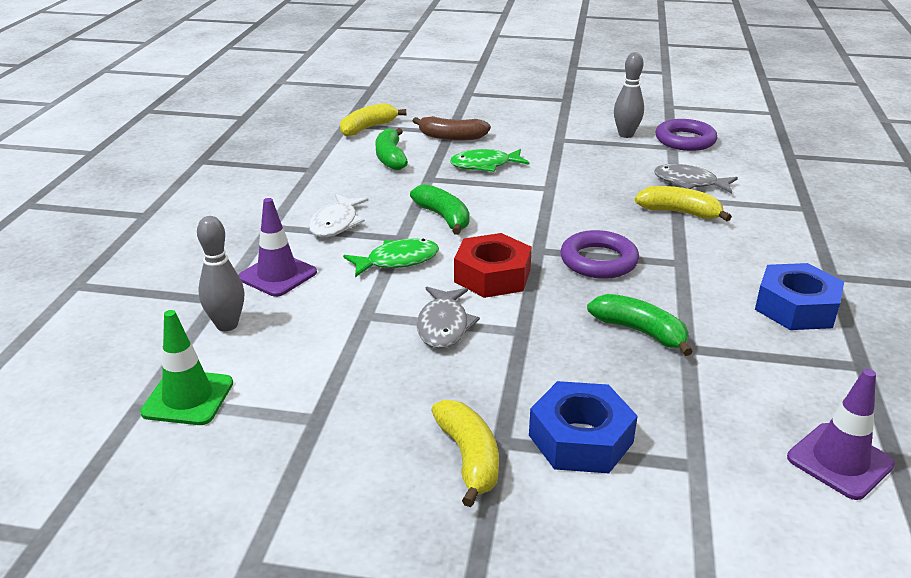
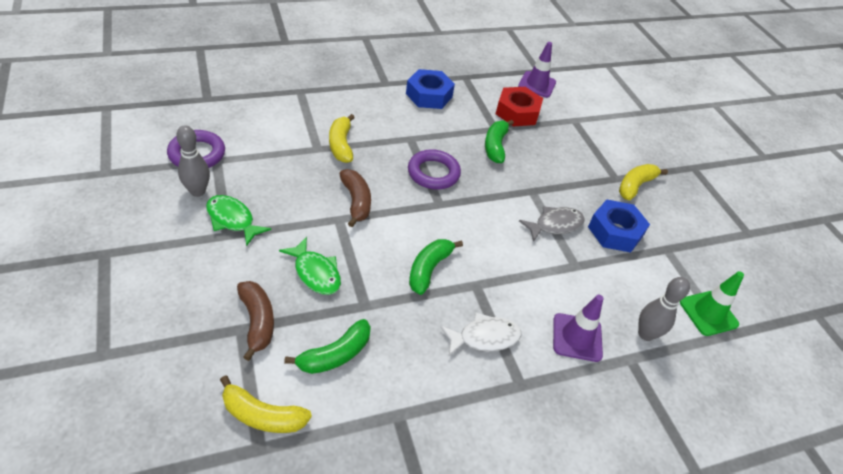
camera: 125 degrees left, 15 degrees up
green fish [343,238,439,277] -> green fish moved to [206,195,271,246]
red nut [454,233,532,298] -> red nut moved to [496,87,543,126]
blue nut [529,381,638,473] -> blue nut moved to [588,200,650,253]
grey fish [654,164,738,194] -> none
none -> brown banana [339,169,371,227]

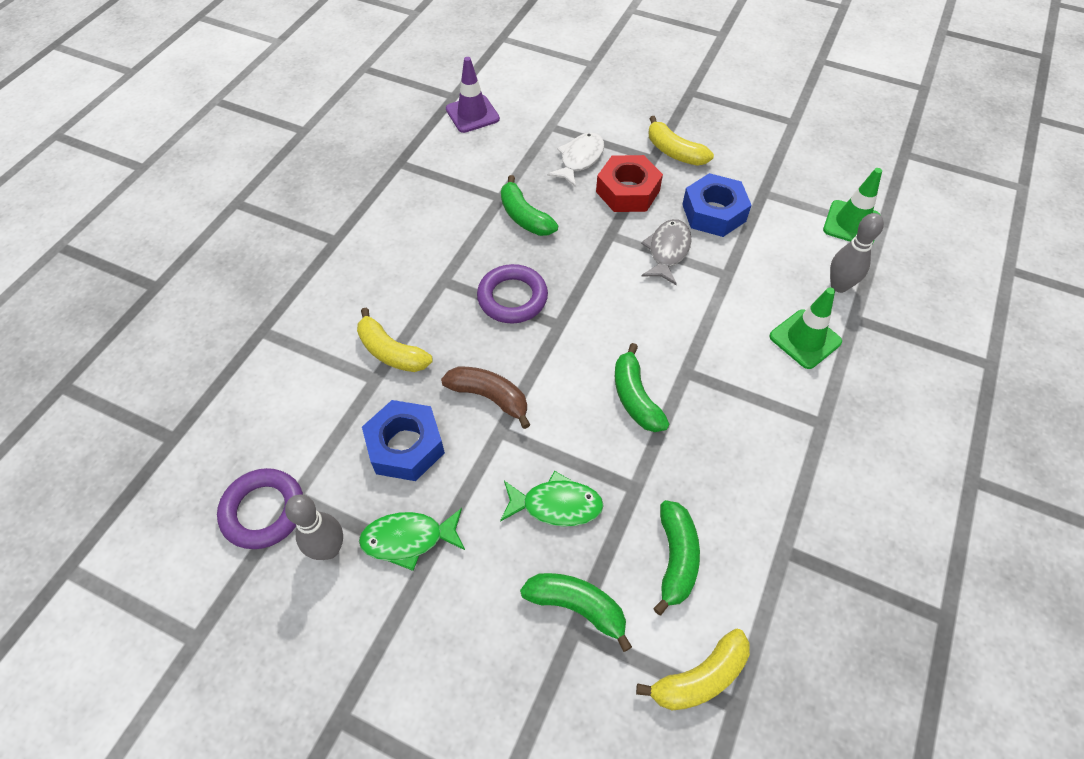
camera: 40 degrees left, 10 degrees up
brown banana [237,281,274,361] -> green banana [520,573,632,652]
blue nut [406,69,455,109] -> blue nut moved to [362,400,445,481]
white fish [440,312,521,356] -> white fish moved to [547,133,604,187]
red nut [496,87,543,126] -> red nut moved to [596,155,663,212]
purple traffic cone [553,295,603,362] -> green traffic cone [769,287,842,369]
yellow banana [619,164,668,200] -> yellow banana turned 45 degrees counterclockwise [649,116,714,166]

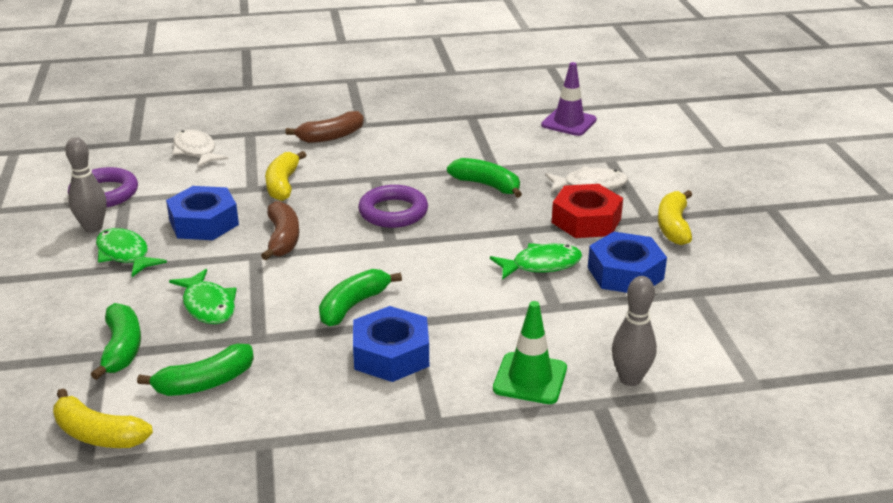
camera: 55 degrees right, 25 degrees down
green banana [501,175,558,236] -> green banana turned 105 degrees clockwise [447,158,522,198]
grey fish [641,219,692,285] -> green fish [490,243,582,280]
green traffic cone [823,168,882,244] -> none
none -> white fish [172,129,229,168]
none -> brown banana [285,111,364,143]
none -> blue nut [353,306,429,382]

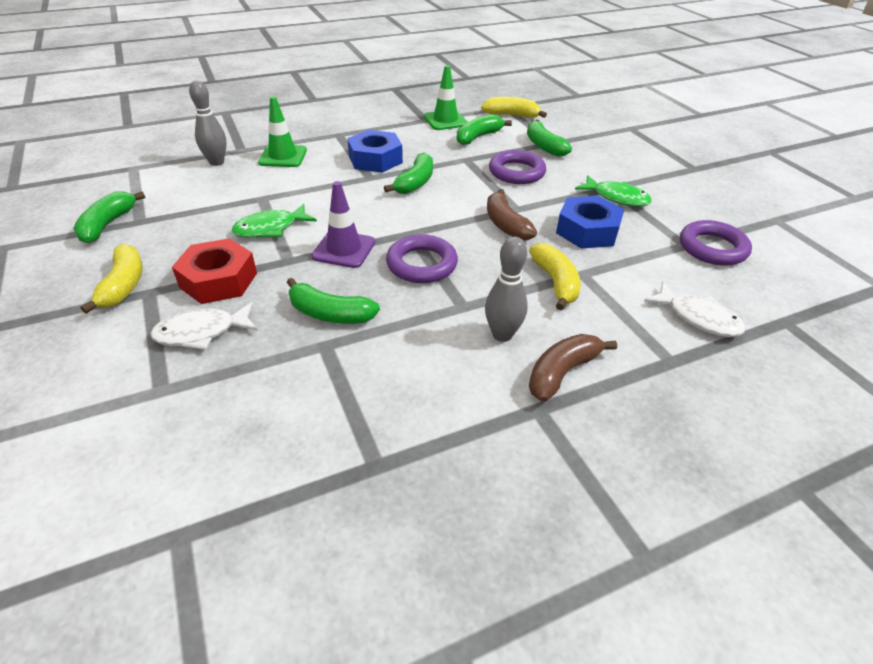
camera: 165 degrees right, 10 degrees up
grey bowling pin [65,137,107,233] -> grey bowling pin moved to [485,237,528,342]
green fish [169,269,237,324] -> purple ring [489,150,546,184]
purple traffic cone [541,62,597,136] -> purple traffic cone moved to [311,181,375,268]
blue nut [588,232,667,293] -> none
none -> green banana [73,191,145,243]
none -> green traffic cone [424,65,468,130]

